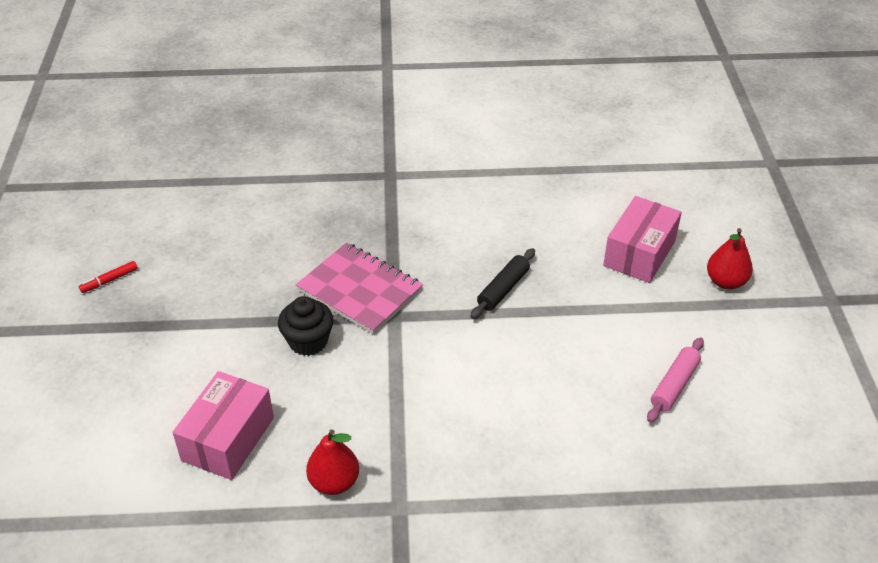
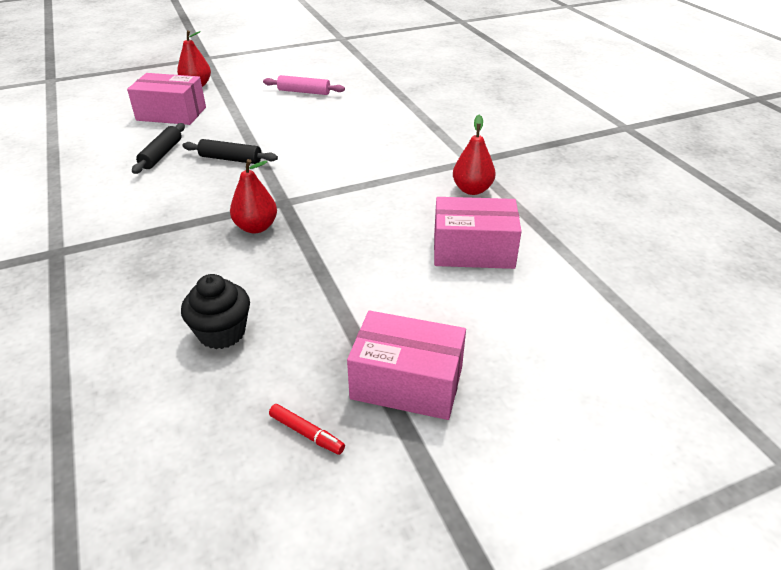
camera: 110 degrees left, 5 degrees down
black cupcake [278,296,334,356] -> black cupcake moved to [181,274,250,349]
pink notebook [296,243,423,334] -> red pear [230,159,277,233]
none -> black rolling pin [132,123,185,174]
none -> pink box [347,310,466,420]

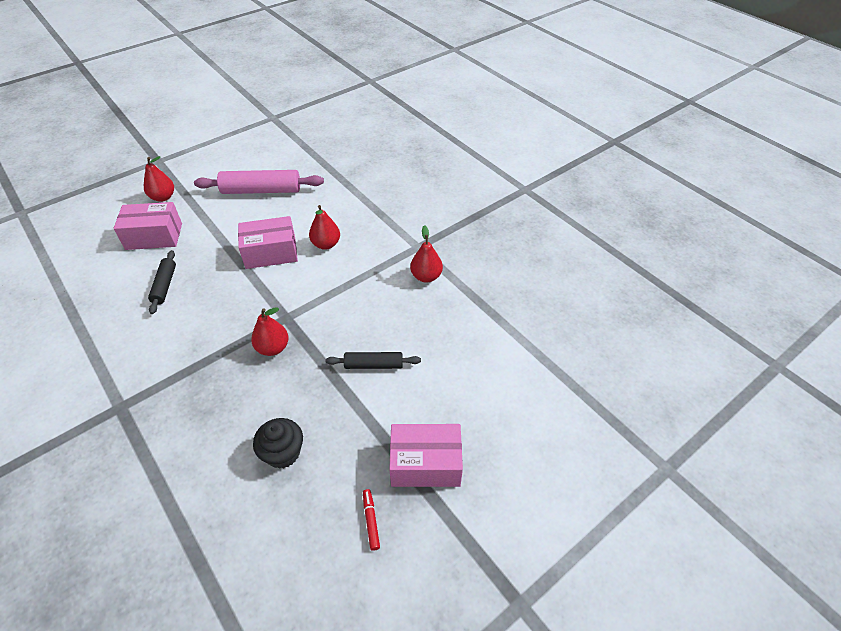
camera: 15 degrees left, 10 degrees up
black rolling pin [182,139,278,164] -> black rolling pin moved to [326,352,421,369]
pink rolling pin [263,75,345,95] -> pink rolling pin [194,170,324,194], size x1.76
red marker [269,404,345,455] -> red marker turned 120 degrees counterclockwise [363,489,380,551]
pink box [434,197,522,269] -> pink box moved to [238,216,298,269]
none -> red pear [309,205,340,250]

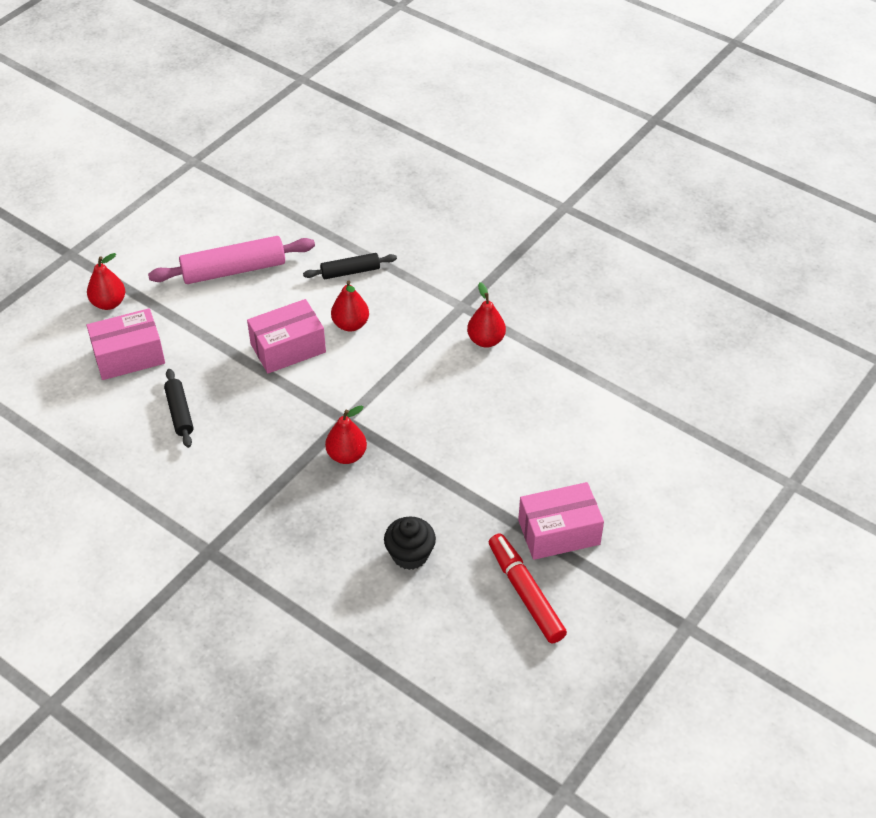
camera: 15 degrees left, 0 degrees up
black rolling pin [326,352,421,369] -> black rolling pin moved to [303,253,397,279]
red marker [363,489,380,551] -> red marker [489,533,567,643], size x2.16

